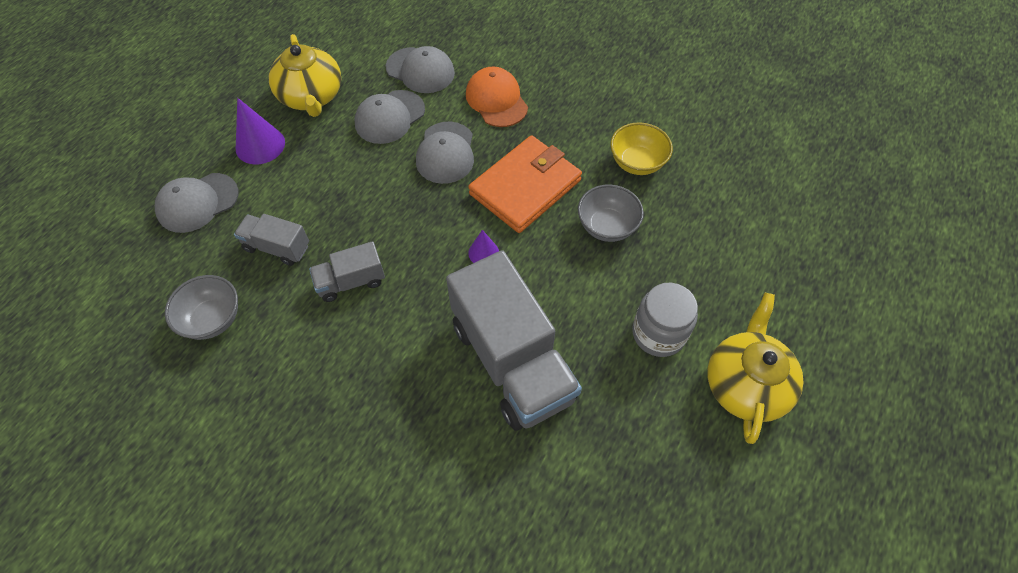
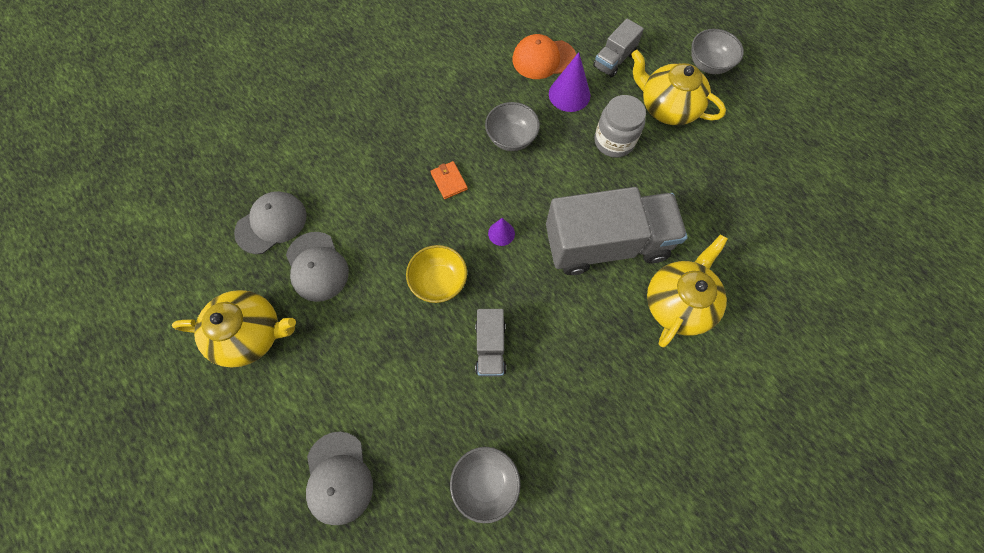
camera: 70 degrees left, 10 degrees up
grey truck [234,214,309,266] -> grey truck moved to [593,19,644,78]
purple cone [236,98,285,165] -> purple cone moved to [549,52,590,112]
grey cap [416,121,474,184] -> none
orange cap [466,67,528,127] -> orange cap moved to [513,34,576,79]
orange wallet [468,135,582,233] -> orange wallet [431,161,468,199], size x0.42
yellow bowl [610,122,673,175] -> yellow bowl moved to [406,245,467,303]
none -> yellow teapot [647,235,728,347]
none -> grey bowl [691,29,744,74]

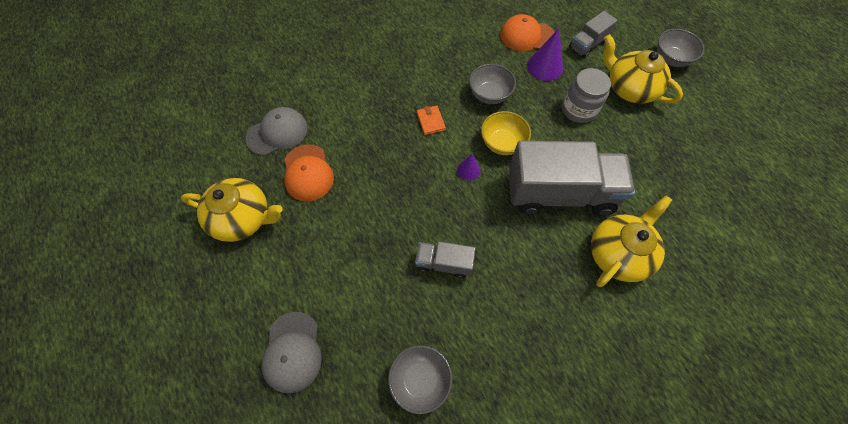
camera: 10 degrees right, 5 degrees down
grey cap [286,232,349,302] -> orange cap [284,144,334,202]
yellow bowl [406,245,467,303] -> yellow bowl moved to [481,111,531,155]
grey truck [475,309,506,377] -> grey truck turned 90 degrees clockwise [415,241,476,279]

